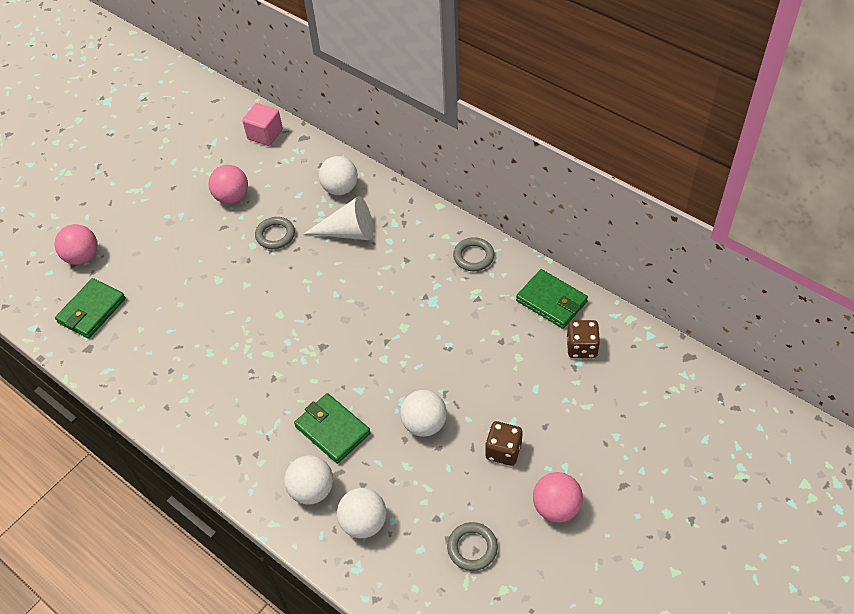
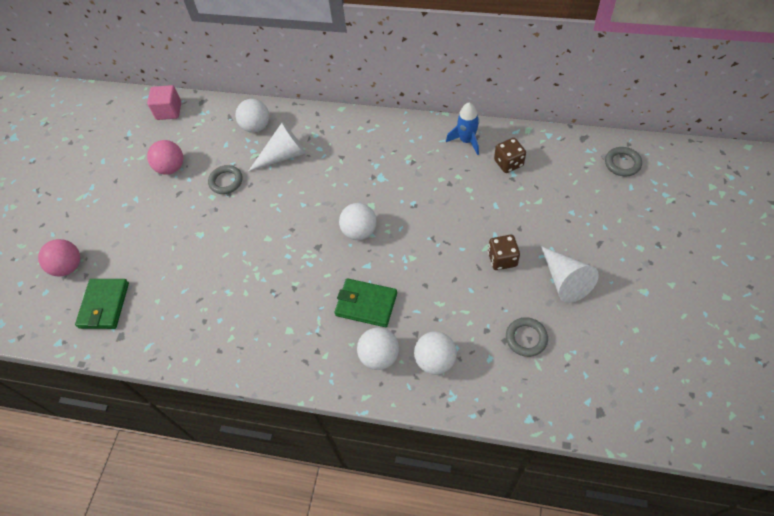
camera: 25 degrees left, 5 degrees up
white ball [400,390,447,437] -> white ball moved to [339,203,377,240]
grey ring [453,237,495,271] -> grey ring moved to [605,147,642,176]
green wallet [516,269,588,329] -> blue rocket [446,103,479,155]
pink ball [533,472,583,523] -> white cone [541,246,599,303]

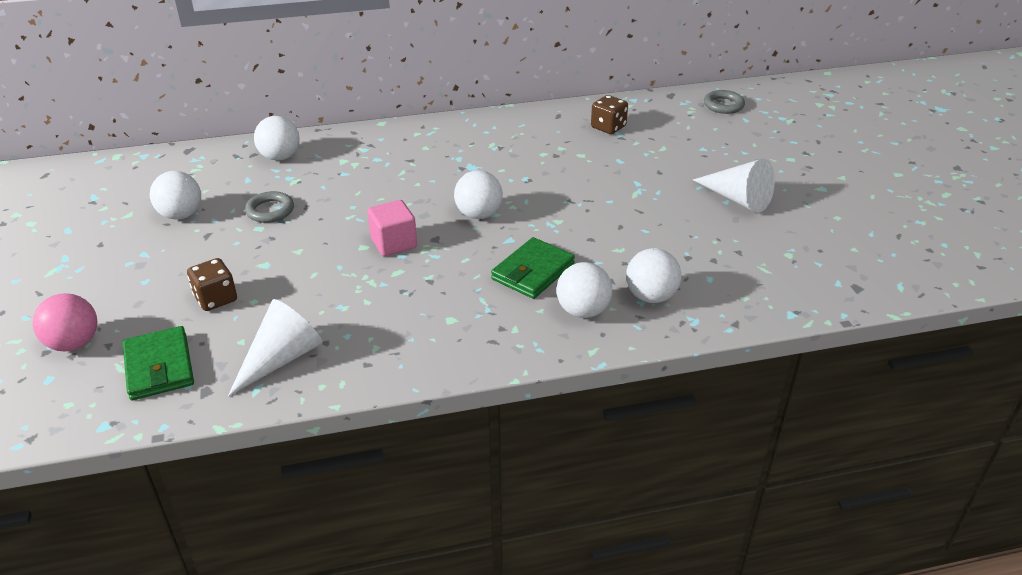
camera: 30 degrees left, 20 degrees down
pink cube [147,85,181,120] -> pink cube moved to [367,200,417,256]
pink ball [147,140,183,175] -> white ball [150,171,201,220]
white cone [248,122,306,172] -> white cone moved to [228,299,323,397]
green wallet [334,278,397,327] -> green wallet turned 45 degrees counterclockwise [491,237,575,299]
blue rocket [446,103,479,155] -> none
brown dice [488,235,520,270] -> brown dice moved to [187,258,237,311]
grey ring [506,317,548,357] -> none

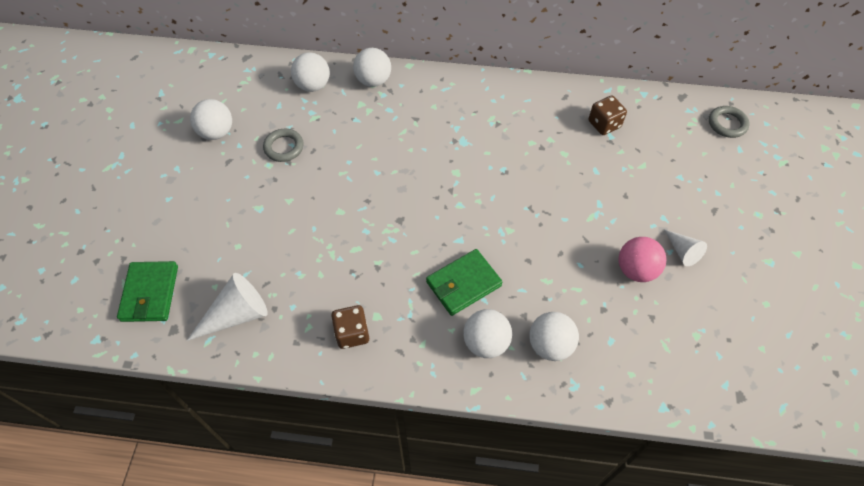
camera: 20 degrees right, 20 degrees up
pink ball [32,293,97,351] -> pink ball moved to [618,237,666,282]
brown dice [187,258,237,311] -> brown dice moved to [331,305,369,349]
pink cube [367,200,417,256] -> none
white ball [454,170,503,219] -> white ball moved to [353,48,391,87]
white cone [693,158,775,213] -> white cone [664,229,707,266], size x0.60

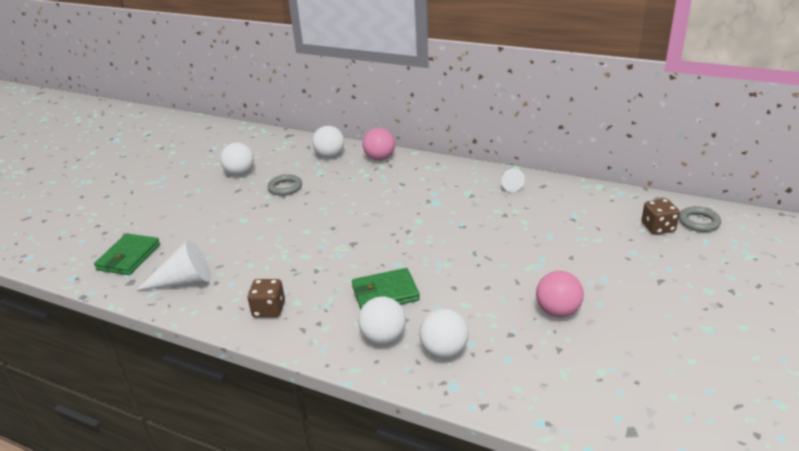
camera: 20 degrees right, 25 degrees down
white ball [353,48,391,87] -> pink ball [363,128,395,160]
brown dice [589,96,627,135] -> brown dice moved to [641,199,680,235]
white cone [664,229,707,266] -> white cone moved to [501,168,525,192]

